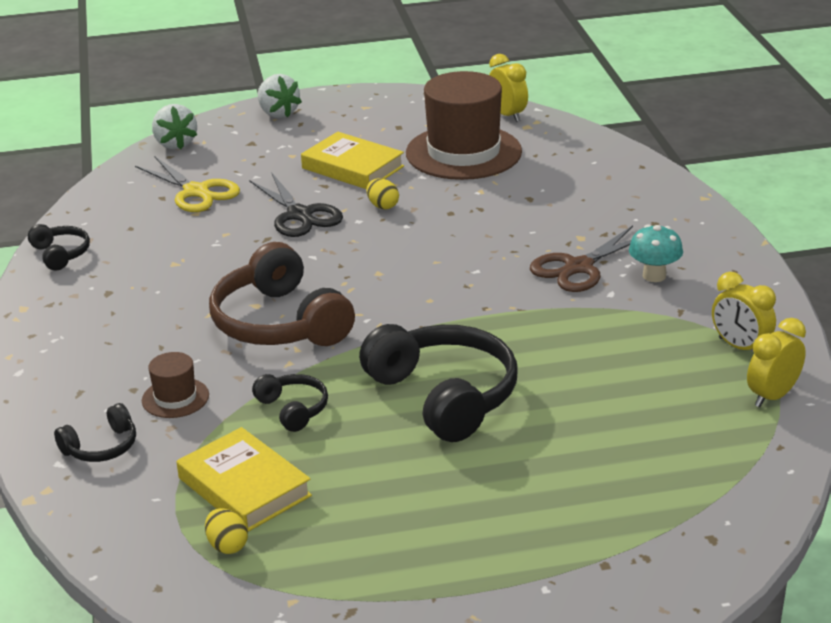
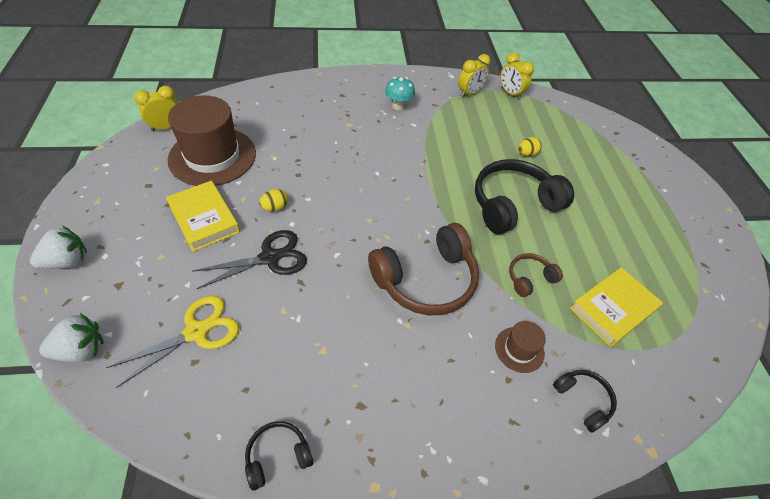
camera: 90 degrees left, 20 degrees up
yellow egg [205,508,248,554] -> yellow egg moved to [518,137,542,156]
black headphones [252,374,328,432] -> brown headphones [509,253,563,297]
yellow book [301,132,404,189] -> yellow book turned 75 degrees counterclockwise [166,181,240,252]
brown scissors [530,225,633,292] -> none

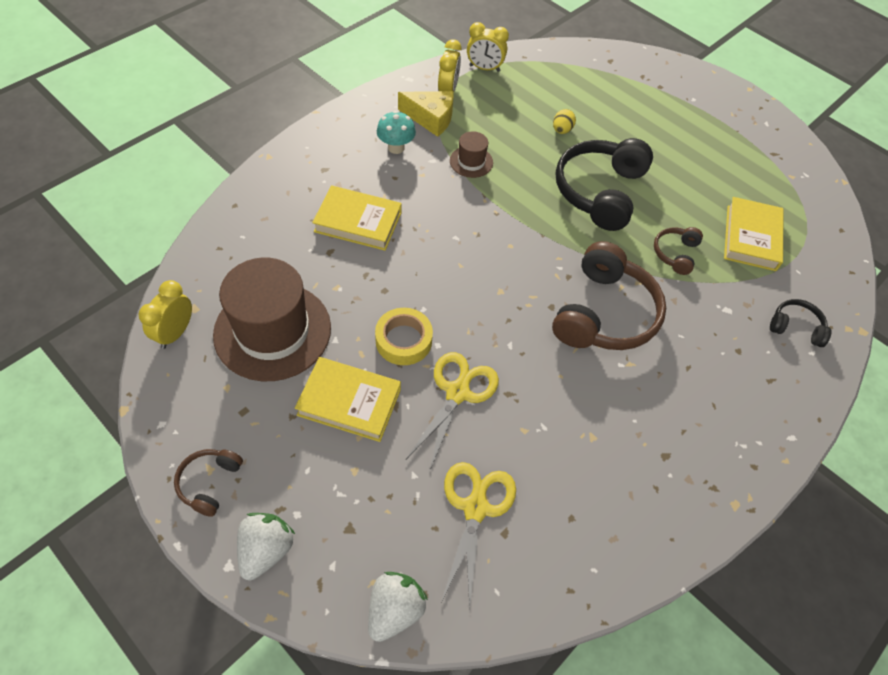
camera: 40 degrees left, 5 degrees up
black scissors [192,230,307,289] -> yellow scissors [406,352,499,472]
black headphones [245,421,313,491] -> none
yellow egg [259,189,288,211] -> yellow tape [375,308,433,365]
brown hat [495,321,546,373] -> brown hat moved to [450,131,493,178]
none -> brown headphones [174,449,243,517]
none -> yellow book [312,185,402,251]
none -> yellow cheese [398,91,453,137]

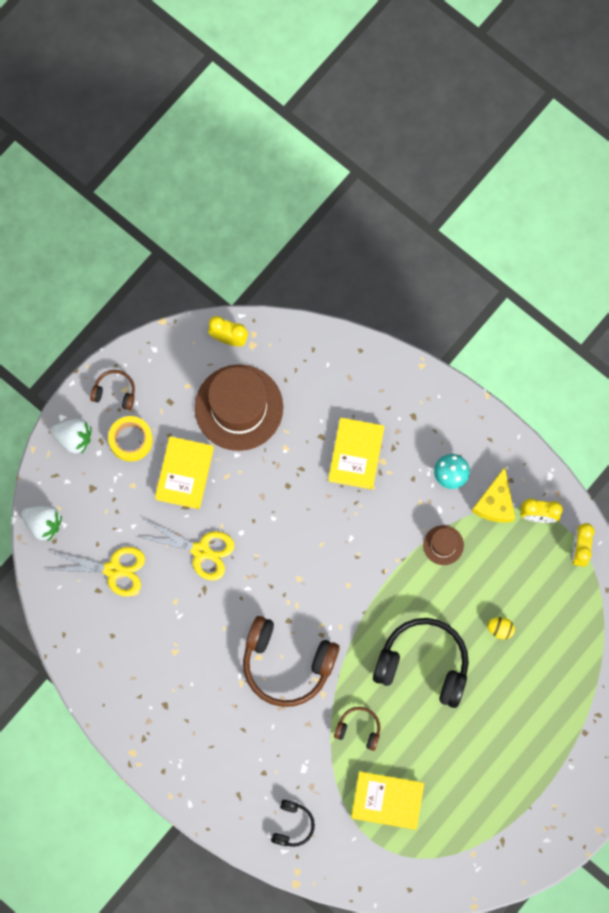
camera: 90 degrees right, 20 degrees up
yellow tape [375,308,433,365] -> yellow tape moved to [108,416,153,462]

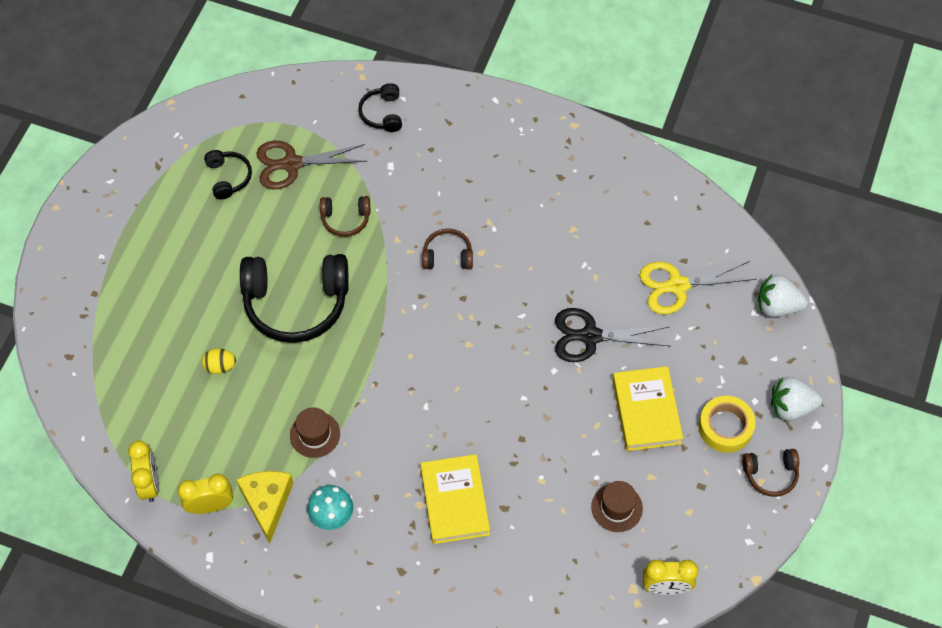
camera: 160 degrees right, 15 degrees down
yellow scissors [137,519,234,580] -> black scissors [555,308,671,362]
brown hat [195,364,283,451] -> brown hat [591,481,643,532], size x0.45
brown headphones [243,616,340,707] -> brown headphones [422,228,473,269], size x0.48
yellow book [351,771,424,830] -> brown scissors [256,141,367,190]
none -> black headphones [204,150,252,200]

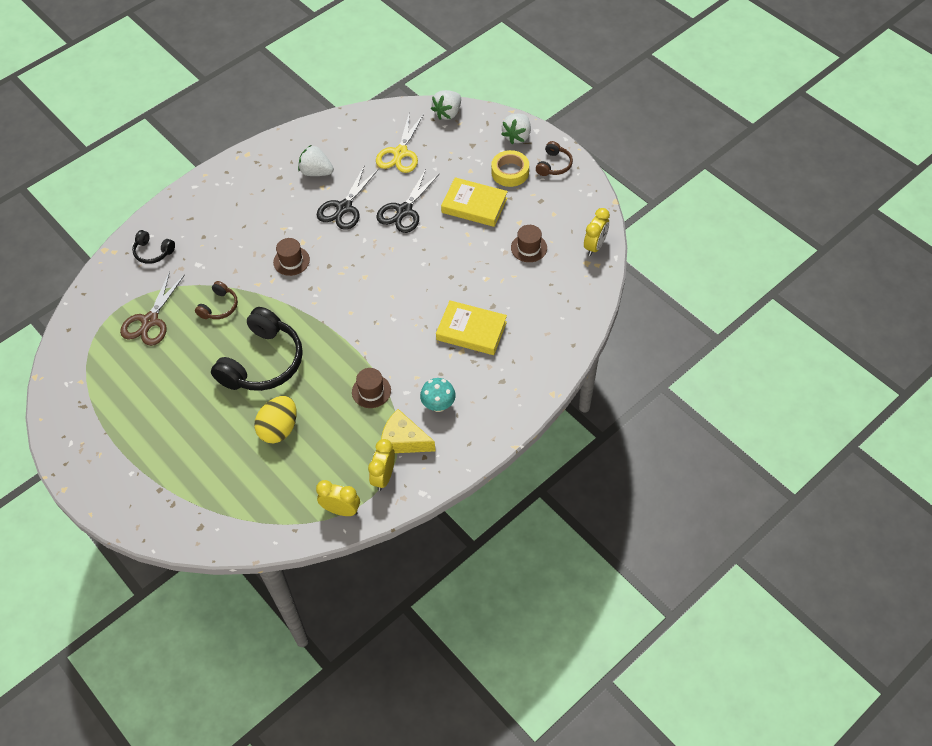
camera: 60 degrees left, 5 degrees down
yellow egg [202,348,236,374] -> yellow egg [254,396,297,443], size x1.82
black headphones [204,150,252,200] -> none
brown headphones [422,228,473,269] -> brown hat [273,238,310,276]
none -> white strawberry [298,145,334,176]
none -> black scissors [317,165,378,230]

